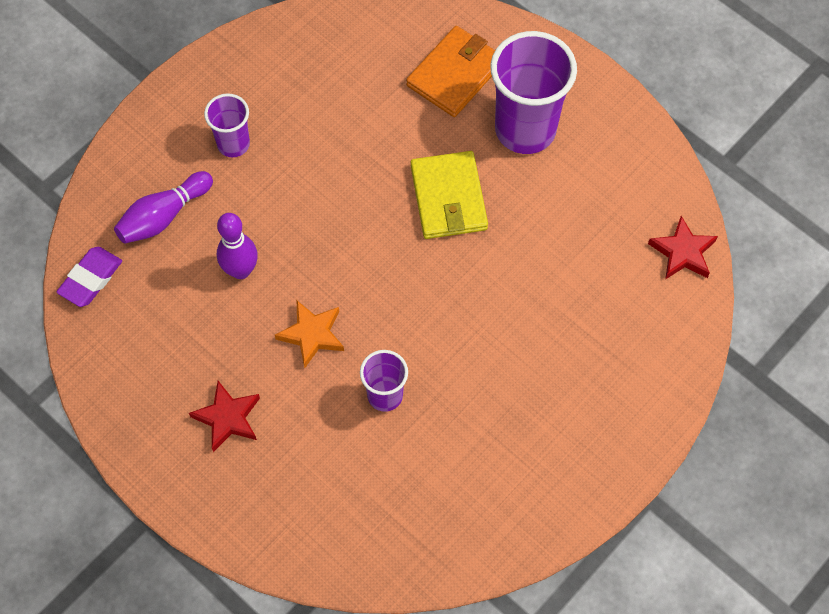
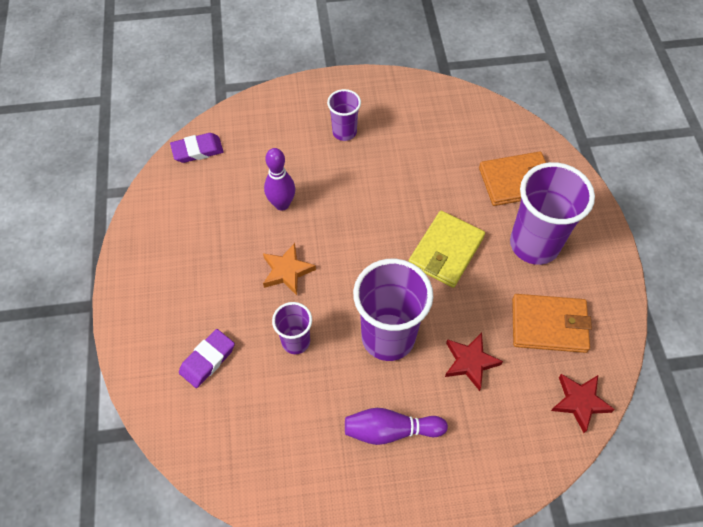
camera: 40 degrees right, 5 degrees down
purple bowling pin [114,171,213,244] -> purple bowling pin moved to [345,408,448,445]
red star [189,381,260,452] -> red star moved to [445,333,503,391]
none -> purple eraser [179,329,235,388]
none -> purple cup [353,259,433,361]
none -> orange wallet [512,294,592,353]

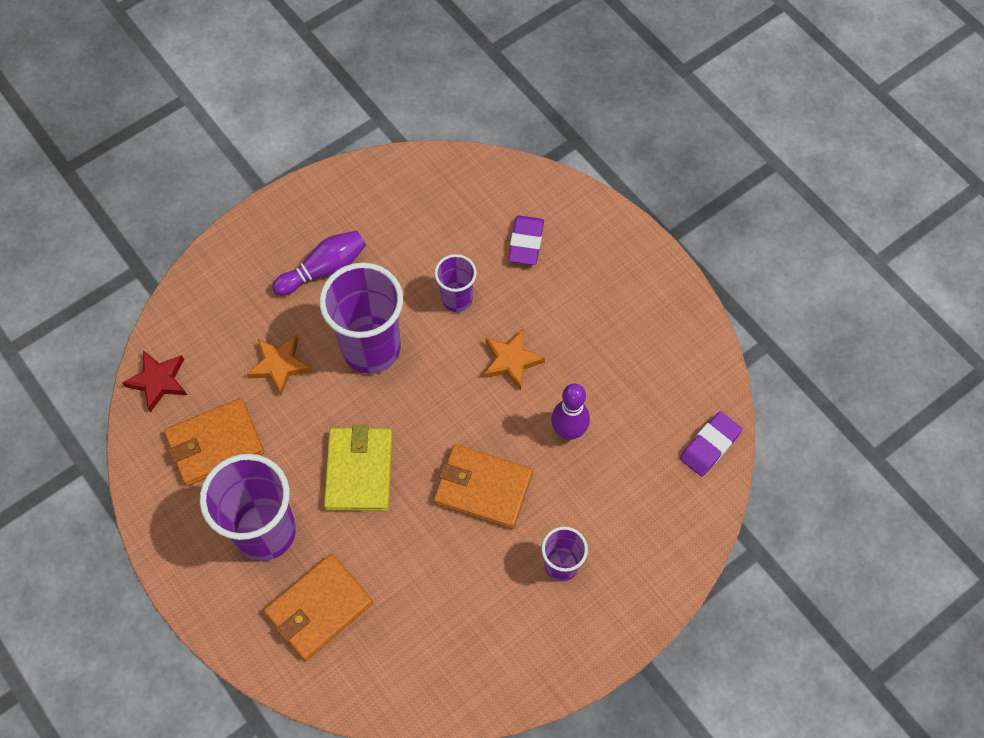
camera: 150 degrees right, 5 degrees up
red star [445,333,503,391] -> orange star [247,335,312,396]
none -> orange wallet [434,444,533,529]

